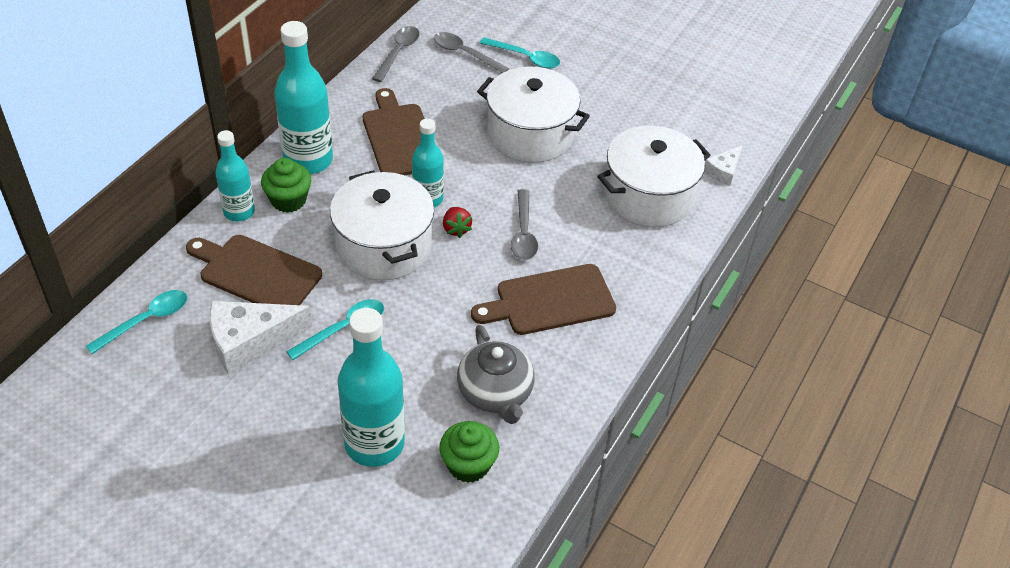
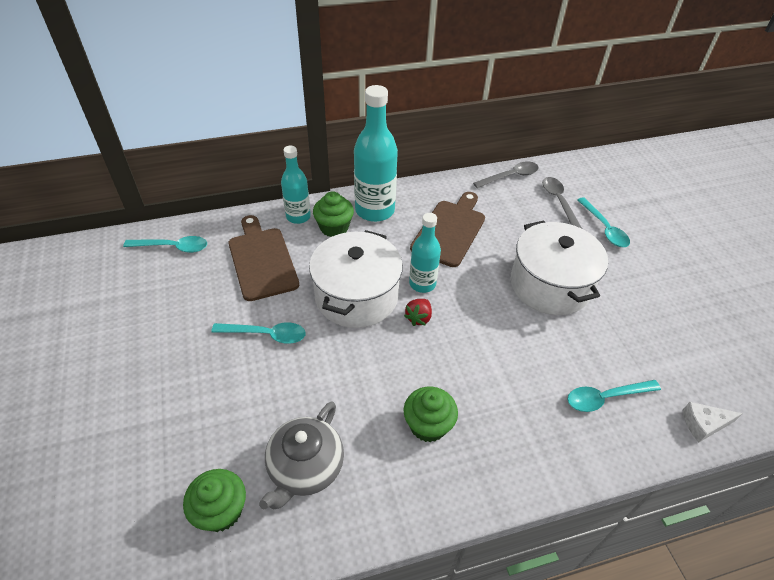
camera: 45 degrees right, 0 degrees up
white cheese [210,301,312,374] -> none
turquoise bottle [338,308,405,467] -> none
brown cutting board [471,264,616,335] -> green cupcake [404,386,458,442]
grey spoon [511,189,538,260] -> none
white pot [598,126,711,227] -> turquoise spoon [567,380,661,412]

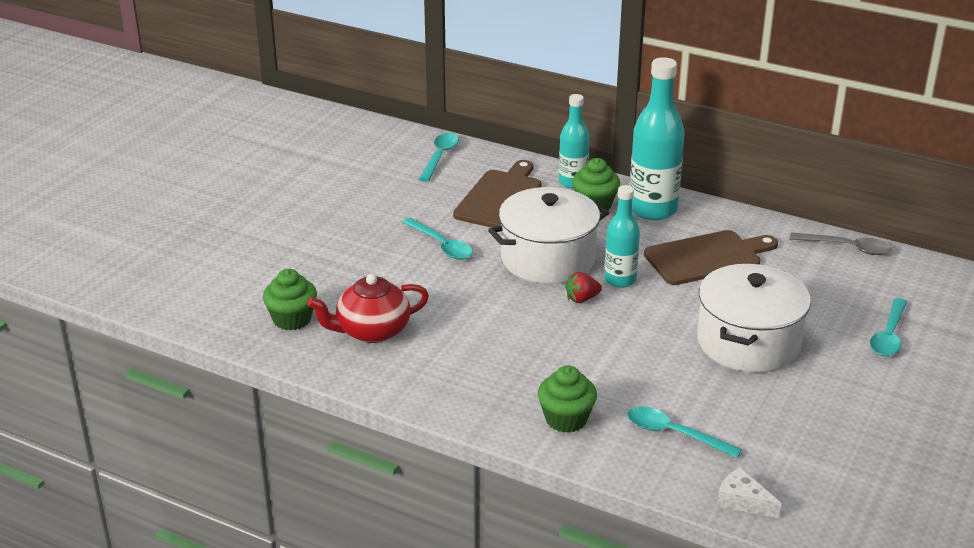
camera: 45 degrees right, 15 degrees down
turquoise spoon [123,236,207,253] -> turquoise spoon turned 120 degrees counterclockwise [419,133,459,182]
grey teapot [259,401,344,509] -> red teapot [307,274,429,343]
green cupcake [404,386,458,442] -> green cupcake moved to [538,365,597,433]
grey spoon [542,177,582,228] -> none

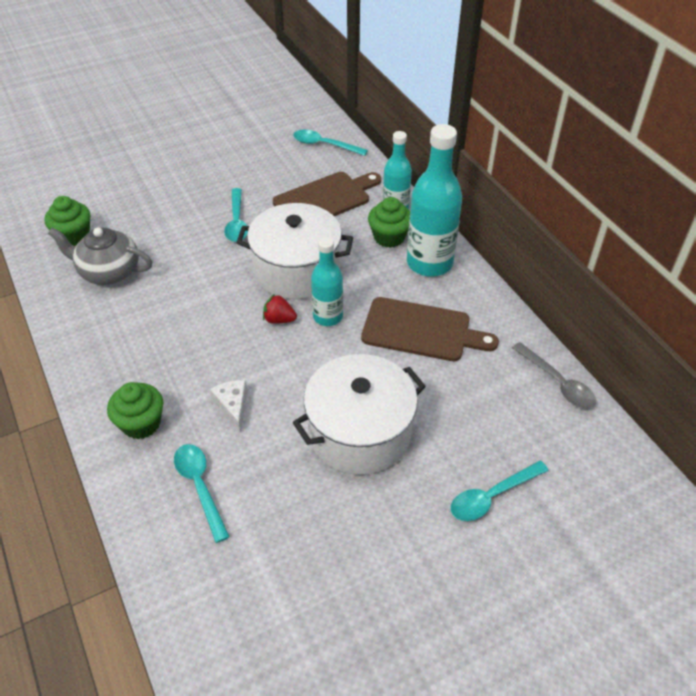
camera: 35 degrees right, 15 degrees up
red teapot [307,274,429,343] -> grey teapot [48,227,152,285]
turquoise spoon [419,133,459,182] -> turquoise spoon turned 120 degrees counterclockwise [293,130,368,156]
white cheese [717,467,782,518] -> white cheese moved to [210,380,247,432]

